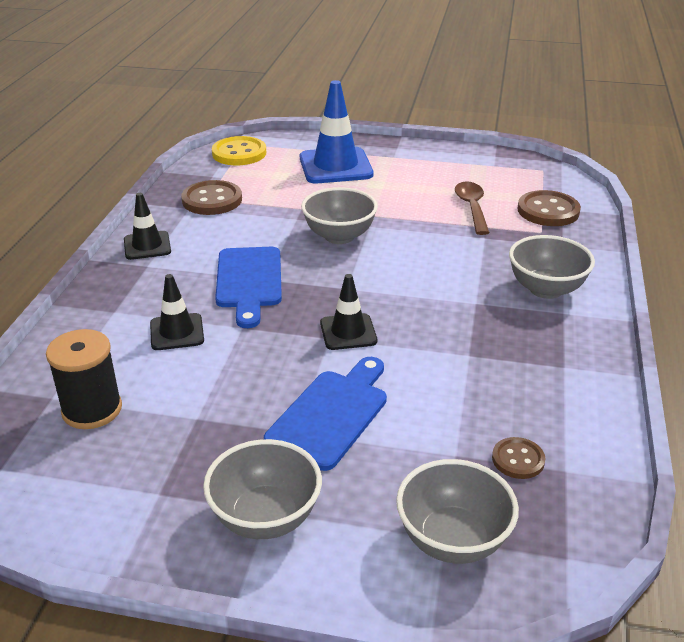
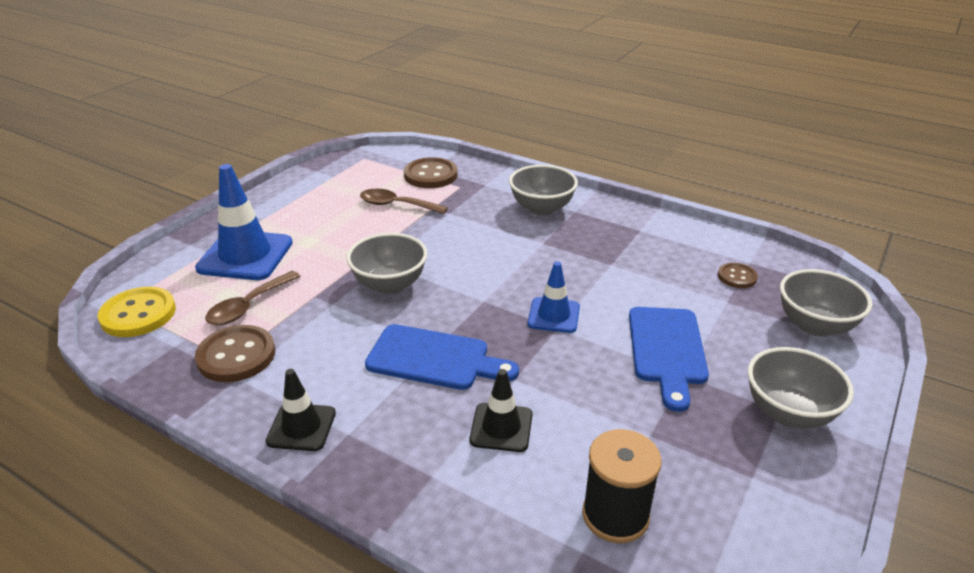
camera: 70 degrees left, 0 degrees up
blue cutting board [264,357,387,471] -> blue cutting board turned 135 degrees counterclockwise [629,307,709,412]
black traffic cone [320,274,377,350] -> blue traffic cone [528,262,580,333]
none -> brown spoon [205,271,301,325]

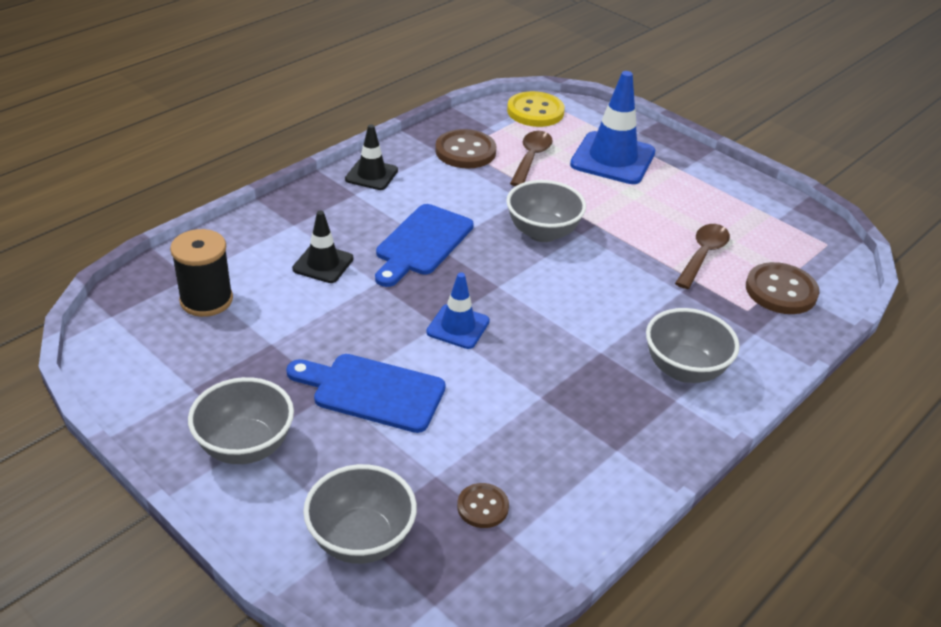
camera: 100 degrees right, 5 degrees up
brown spoon [205,271,301,325] -> brown spoon turned 60 degrees clockwise [510,131,552,186]

